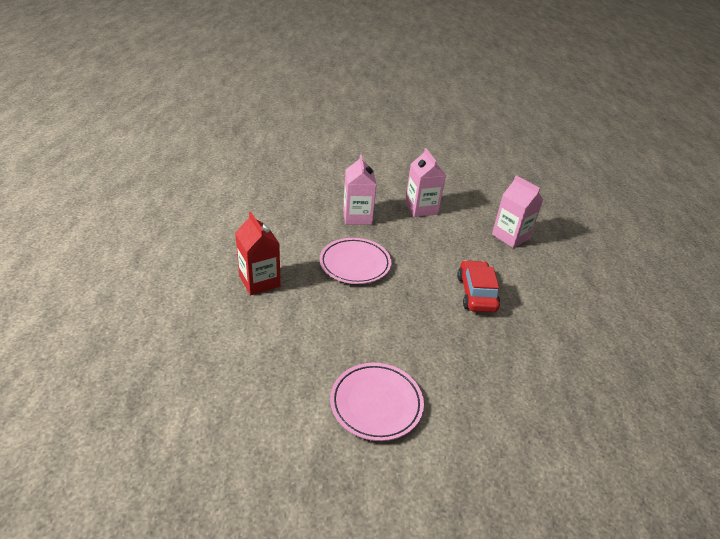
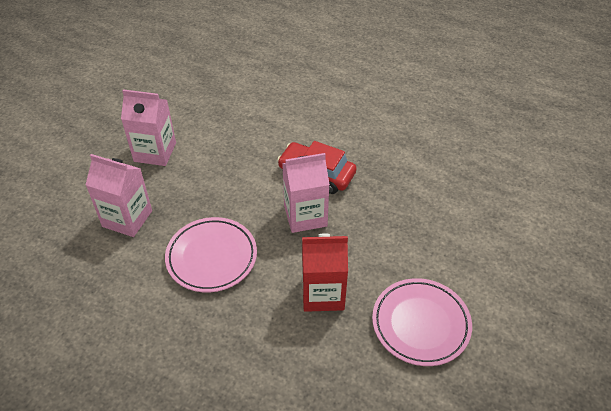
camera: 60 degrees left, 10 degrees up
red carton [235,212,281,295] -> red carton moved to [302,234,348,312]
pink carton [492,175,544,248] -> pink carton moved to [282,153,330,233]

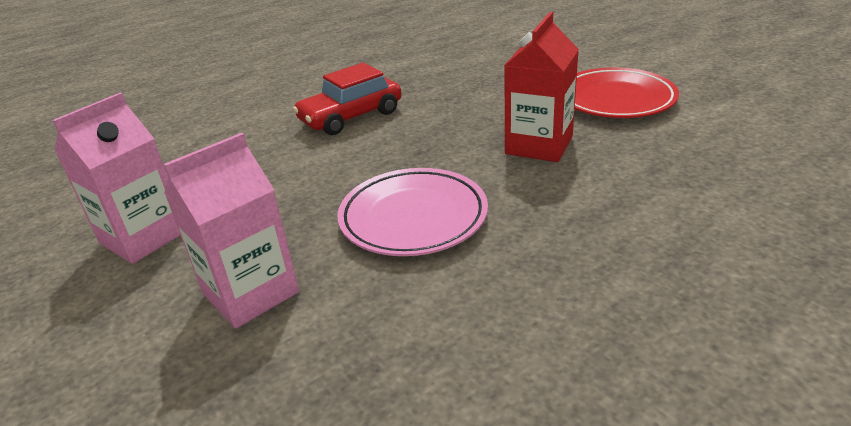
camera: 60 degrees left, 15 degrees down
pink carton [282,153,330,233] -> none
pink plate [372,278,472,366] -> red plate [575,67,679,118]

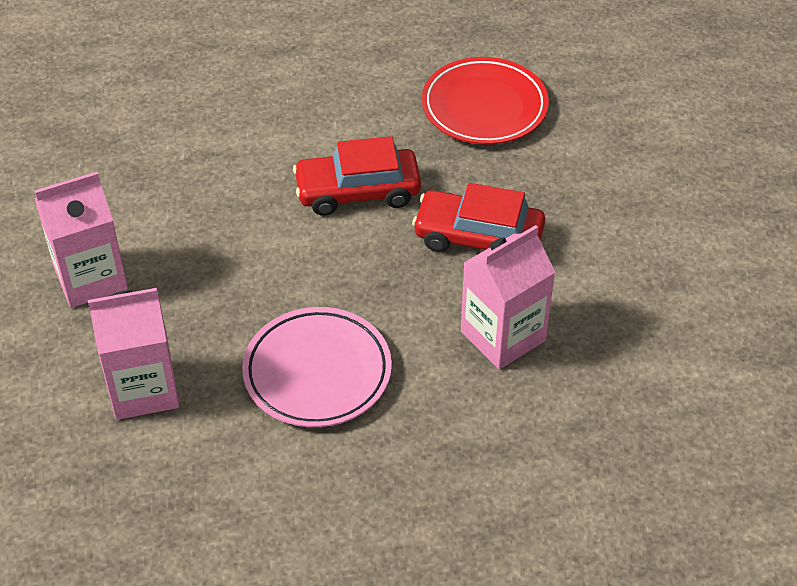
camera: 25 degrees right, 15 degrees up
red carton [504,12,579,162] -> pink carton [461,225,555,369]
red plate [575,67,679,118] -> red plate moved to [422,57,549,145]
none -> red car [412,183,545,252]

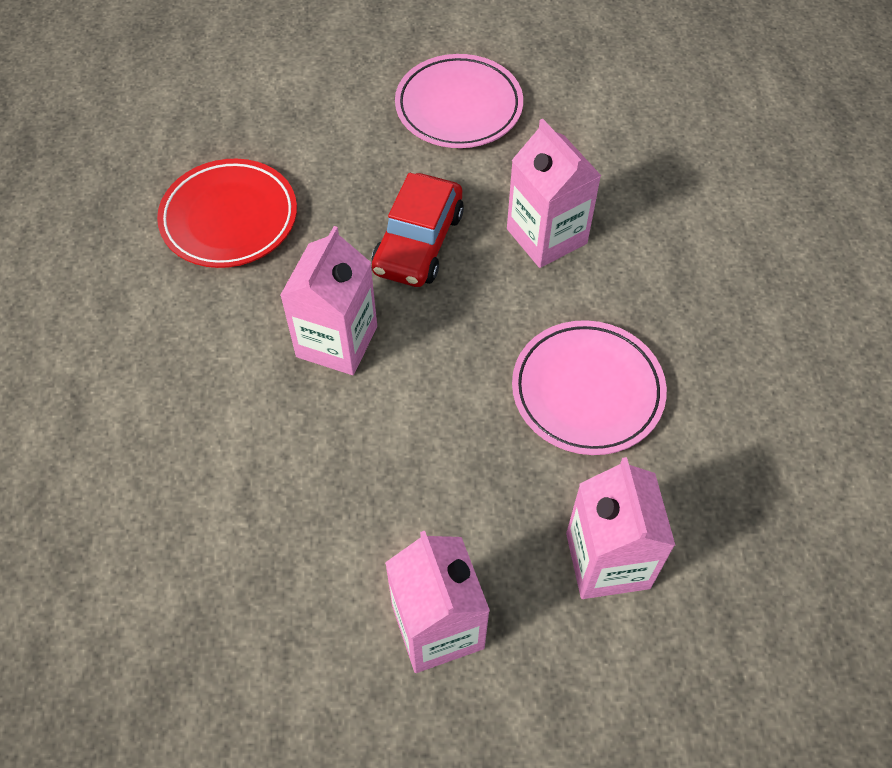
camera: 85 degrees left, 10 degrees up
red car [293,136,421,216] -> pink carton [280,226,377,375]
none -> pink plate [395,54,523,148]

